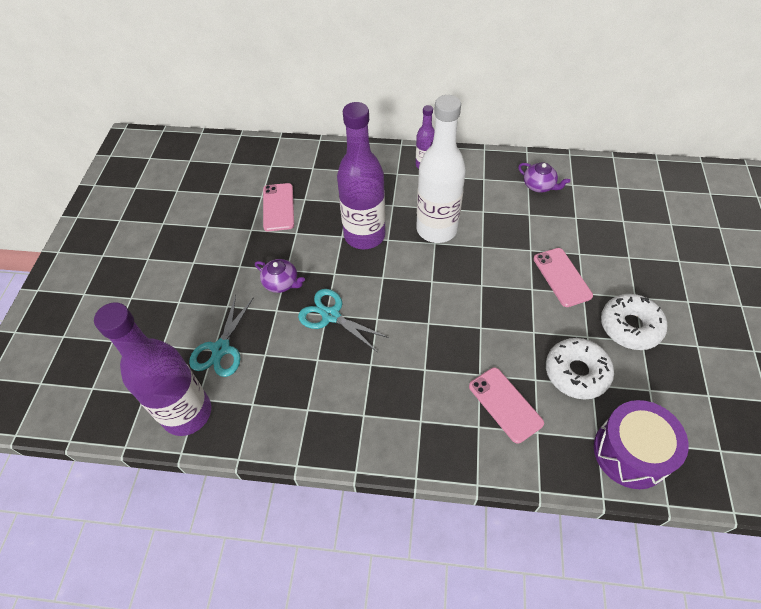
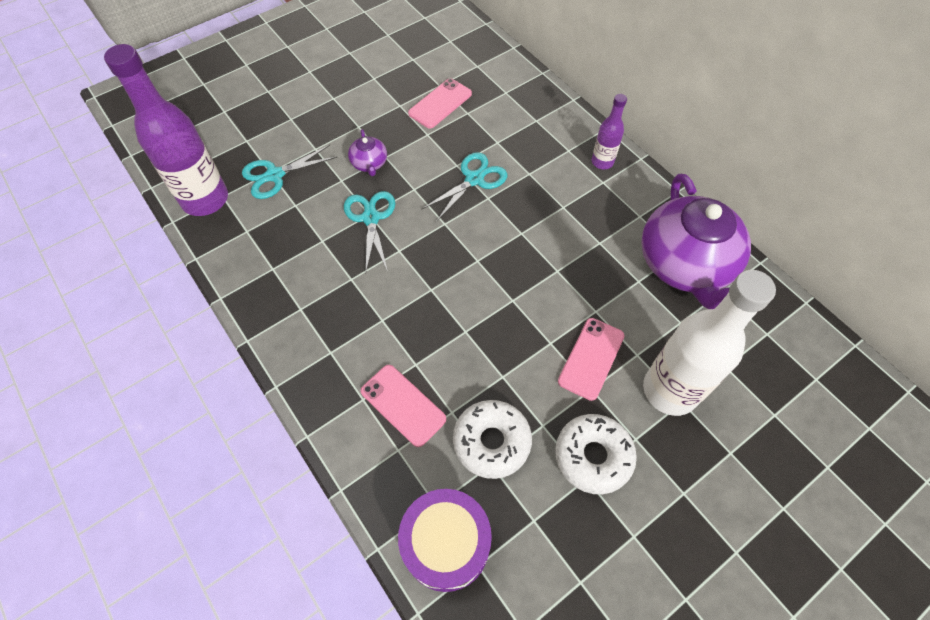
camera: 45 degrees right, 5 degrees up
purple bottle [337,102,385,249] -> turquoise scissors [421,152,507,222]
white bottle [416,95,466,243] -> white bottle moved to [643,270,776,416]
pink phone [469,367,544,444] -> pink phone turned 60 degrees counterclockwise [361,365,446,447]
purple teapot [518,162,570,193] -> purple teapot [641,174,751,309], size x2.37

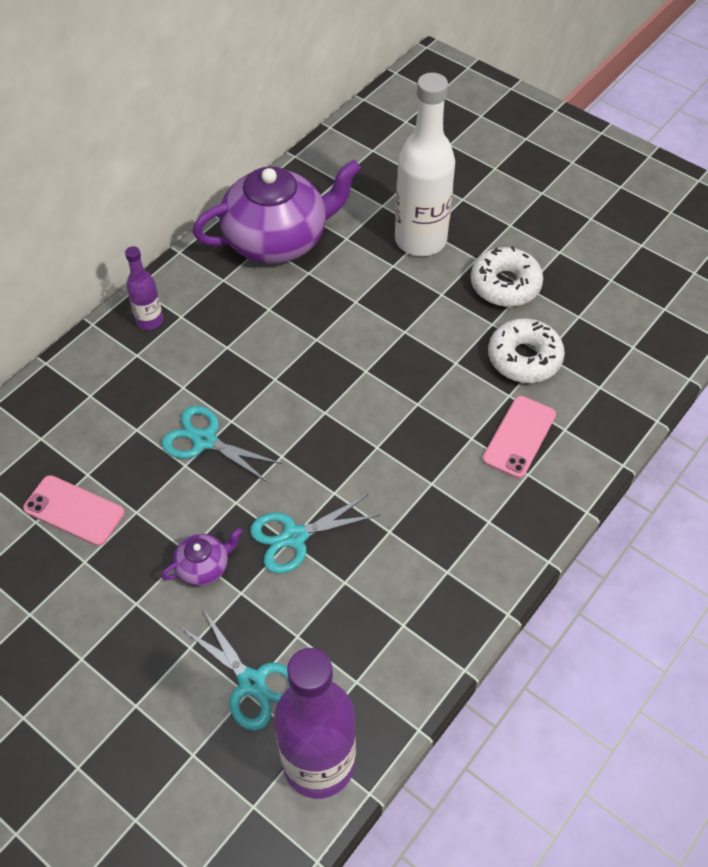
camera: 105 degrees left, 5 degrees down
purple drum [398,489,492,592] -> none
pink phone [558,318,625,401] -> none

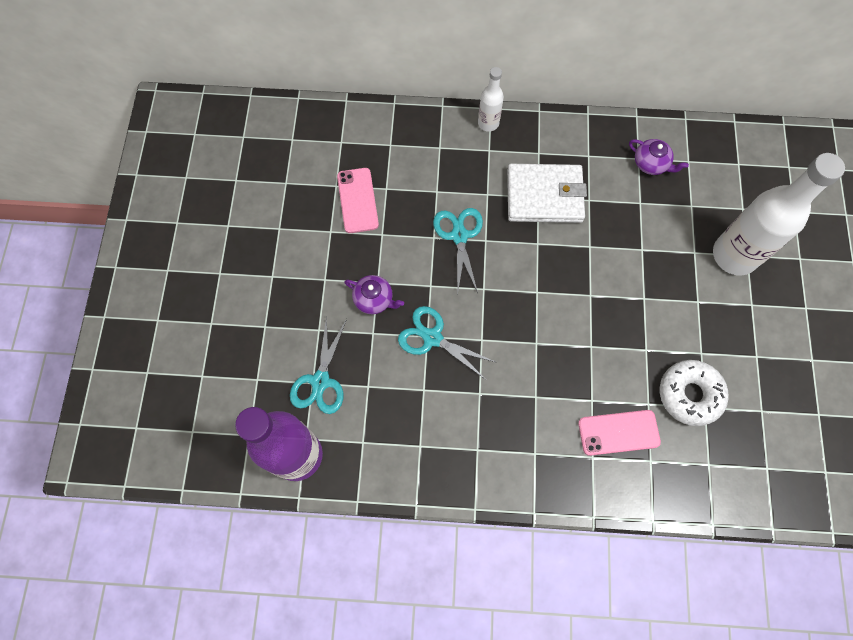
camera: 55 degrees right, 15 degrees up
purple bottle [125,246,163,330] -> none
purple teapot [193,160,361,264] -> purple teapot [629,139,689,175], size x0.42
white donut [471,246,543,307] -> none
none -> white bottle [478,67,504,132]
none -> white wallet [507,164,587,223]

